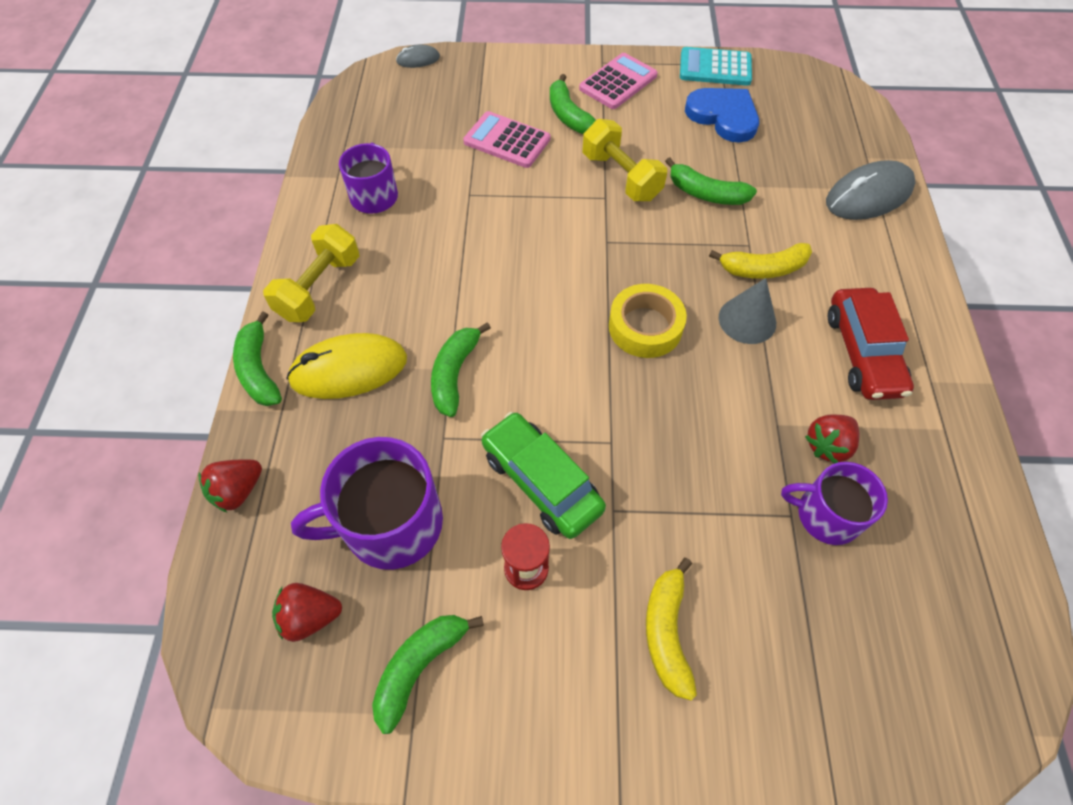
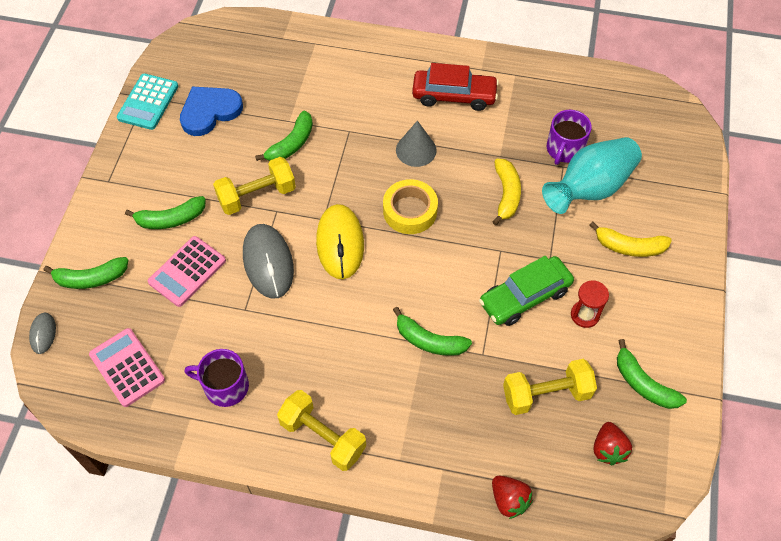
camera: 80 degrees left, 0 degrees up
green banana [233,311,282,406] -> green banana moved to [44,257,128,289]
yellow mouse [287,333,407,399] -> yellow mouse moved to [316,204,364,279]
purple mug [291,437,443,570] -> yellow dumbbell [503,359,597,415]
pink calculator [579,53,658,109] -> pink calculator moved to [89,328,165,407]
yellow banana [709,243,812,279] -> yellow banana moved to [492,159,521,225]
red strawberry [805,414,860,463] -> none
grey mouse [826,160,916,220] -> grey mouse moved to [243,224,294,299]
none -> turquoise vase [542,137,642,214]

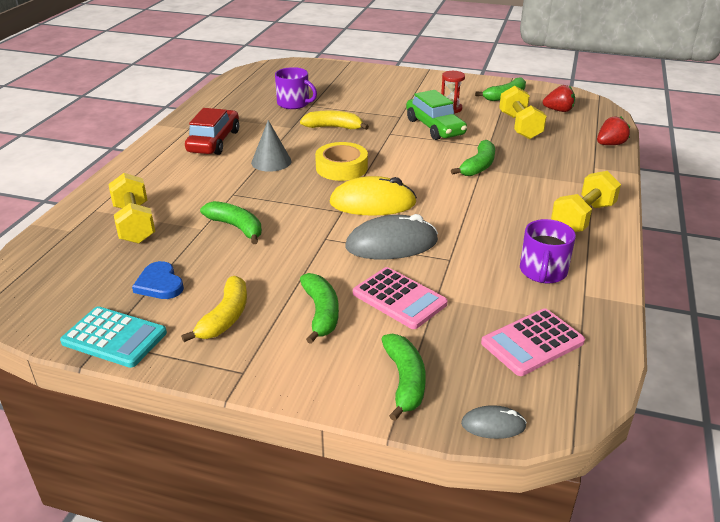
camera: 85 degrees left, 25 degrees down
blue heart [180,86,243,136] -> blue heart [132,261,184,299], size x0.66
yellow dumbbell [213,157,296,215] -> yellow dumbbell moved to [109,173,155,244]
turquoise vase [542,137,642,214] -> none
yellow banana [590,222,672,257] -> yellow banana moved to [181,276,247,342]

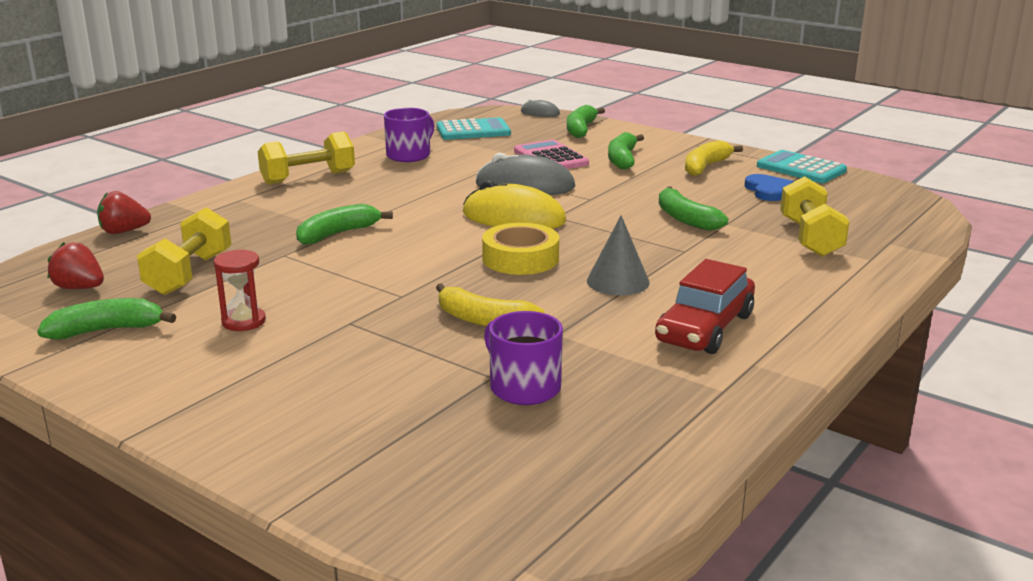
camera: 160 degrees left, 10 degrees down
green car [406,90,467,140] -> none
pink calculator [481,308,585,376] -> turquoise calculator [437,117,511,140]

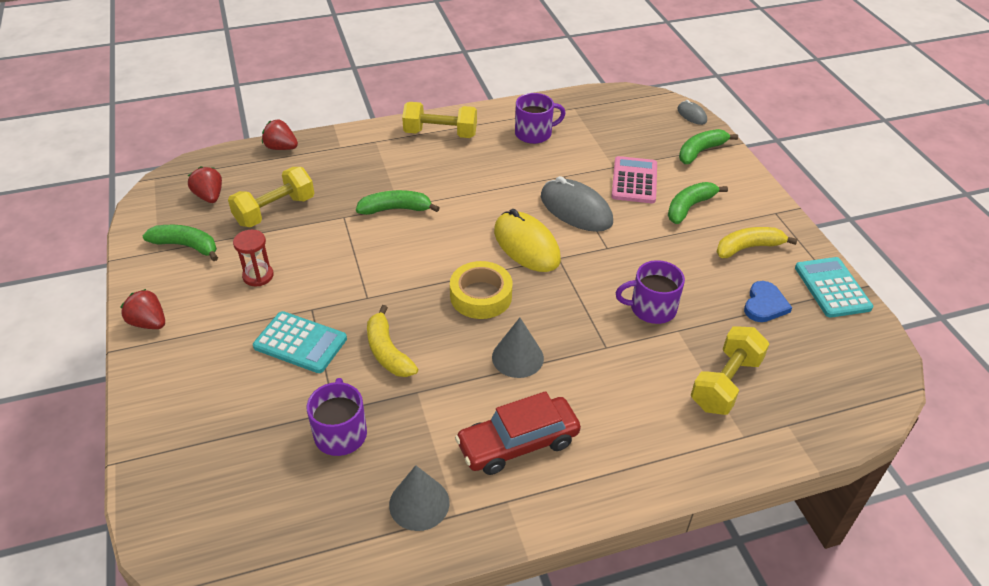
camera: 35 degrees right, 20 degrees up
turquoise calculator [437,117,511,140] -> turquoise calculator moved to [253,311,347,373]
green banana [659,186,728,231] -> purple mug [616,260,685,324]
none -> red strawberry [120,289,165,329]
none -> grey cone [389,465,449,531]

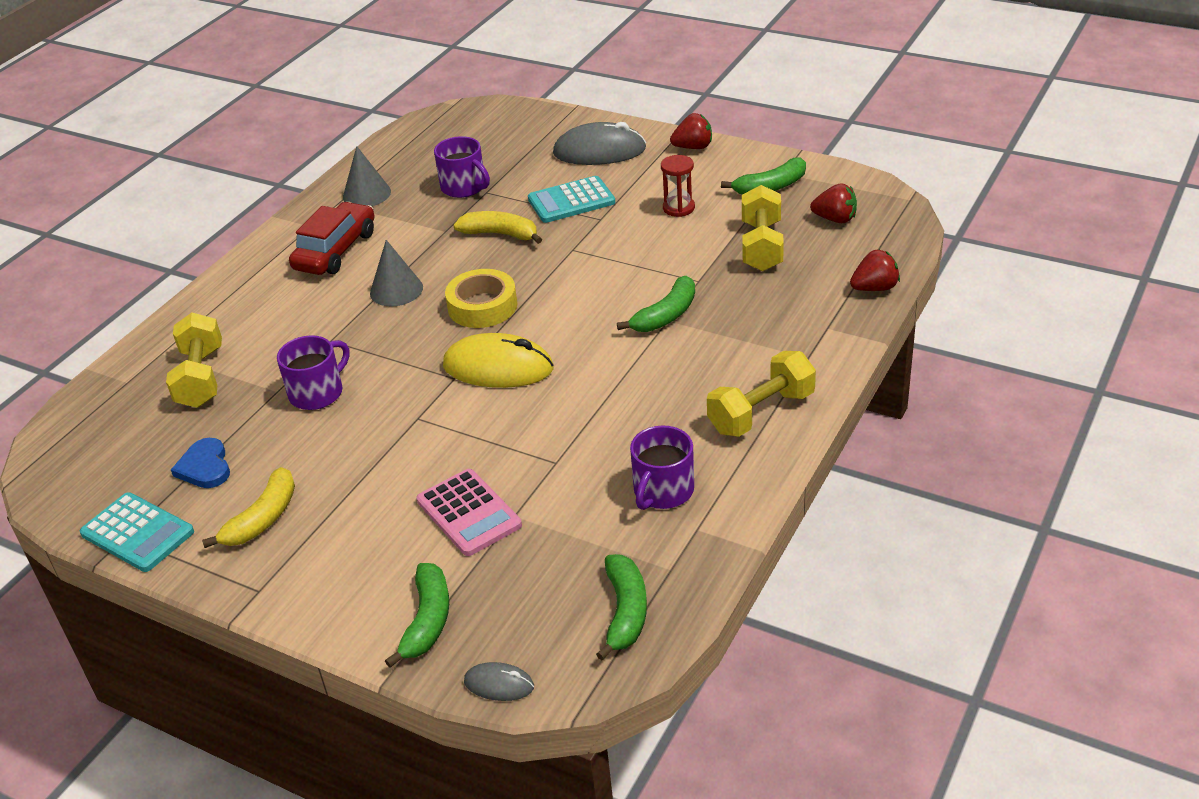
camera: 140 degrees right, 5 degrees down
grey mouse [541,176,613,232] -> grey mouse moved to [553,122,646,165]
green banana [668,182,728,224] -> green banana moved to [596,554,647,660]

